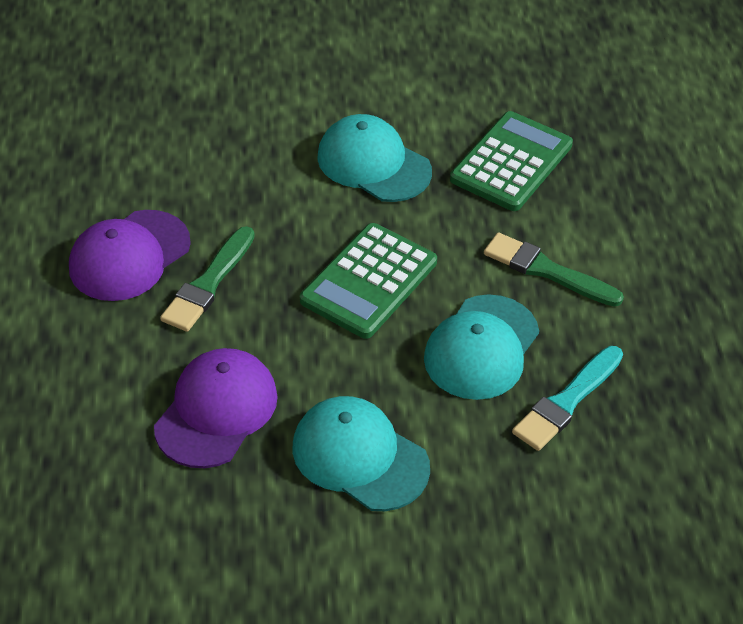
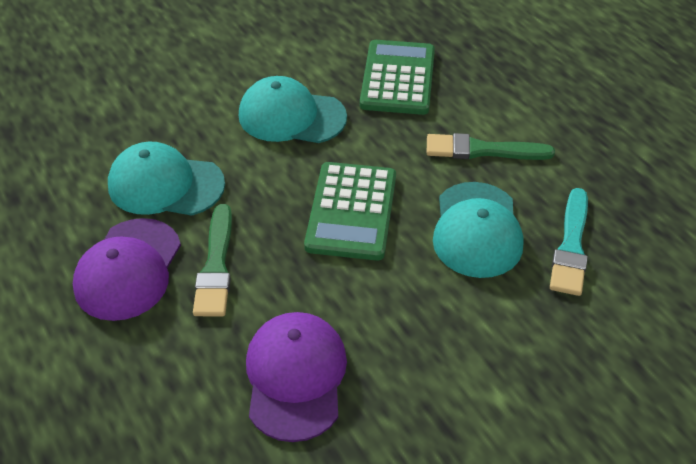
camera: 25 degrees left, 0 degrees up
turquoise cap [292,396,430,511] -> turquoise cap moved to [108,142,225,216]

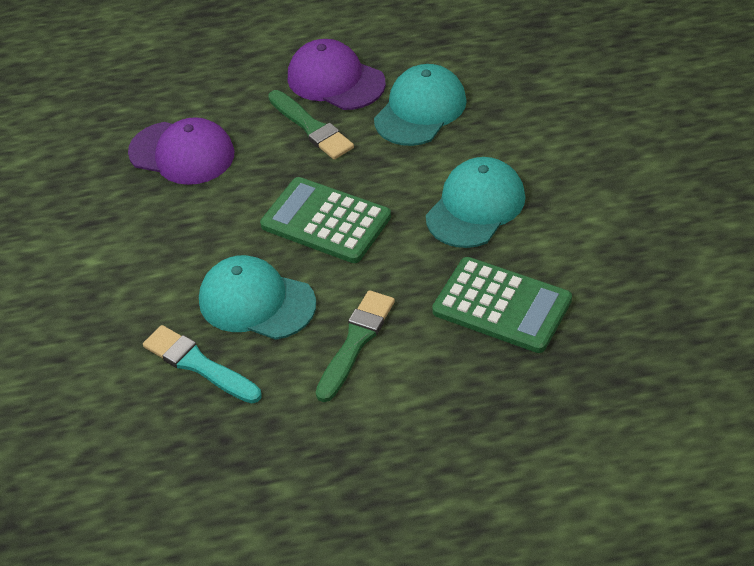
camera: 115 degrees right, 0 degrees up
green brush [193,204,232,316] -> green brush turned 150 degrees counterclockwise [268,90,354,160]

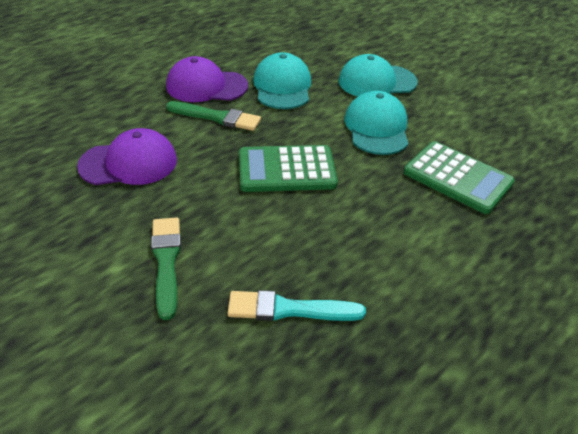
camera: 40 degrees left, 5 degrees down
turquoise cap [199,255,316,340] -> turquoise cap moved to [338,54,418,97]
green brush [316,290,395,402] -> green brush moved to [151,217,181,320]
green calculator [432,257,572,353] -> green calculator turned 45 degrees clockwise [404,141,515,214]

